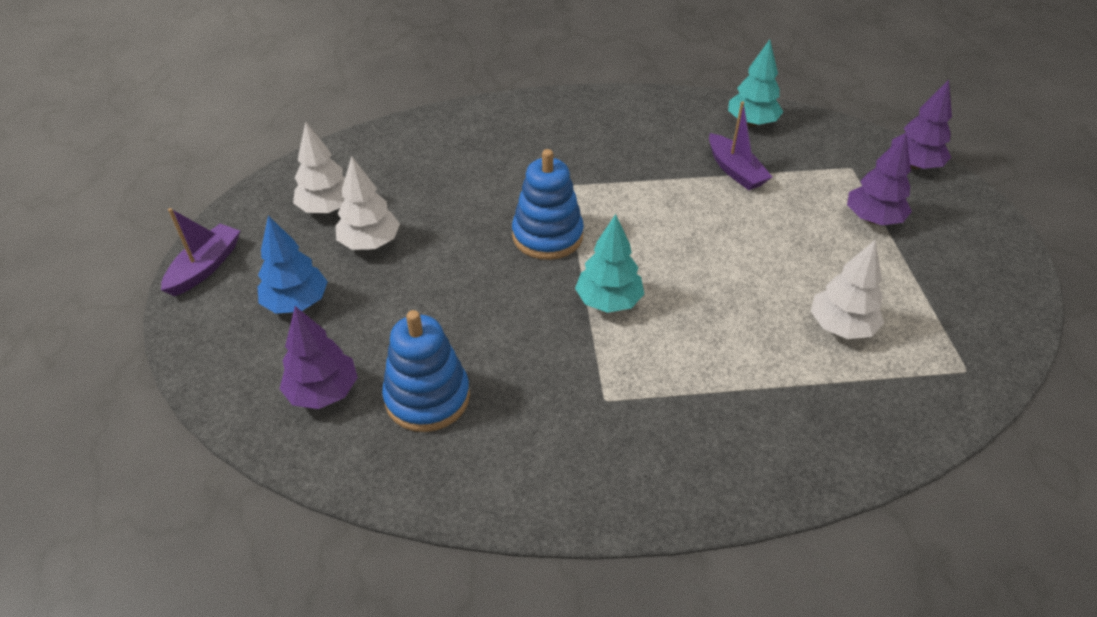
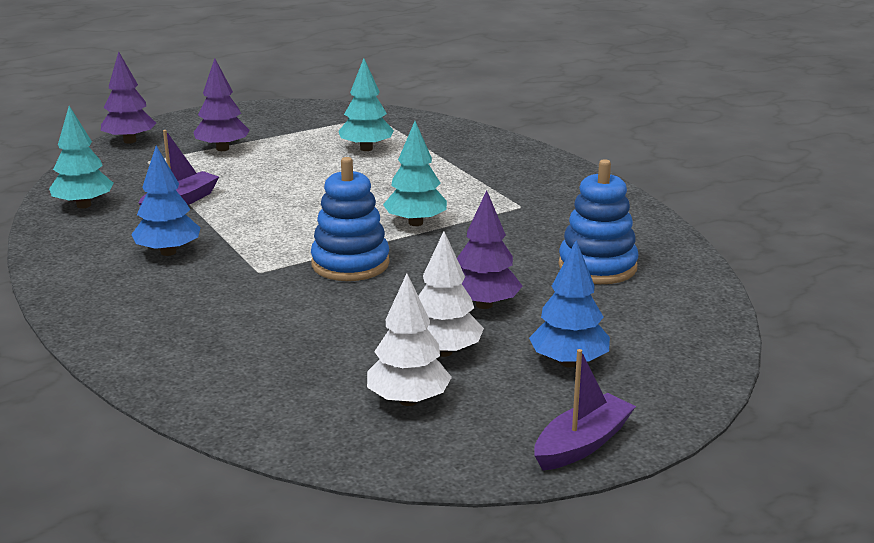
camera: 115 degrees left, 20 degrees down
purple boat [161,208,240,296] -> purple boat turned 135 degrees clockwise [534,349,636,470]
purple tree [279,306,358,409] -> purple tree moved to [457,190,522,309]
white tree [811,239,884,339] -> turquoise tree [338,58,394,151]
none -> blue tree [131,146,200,256]

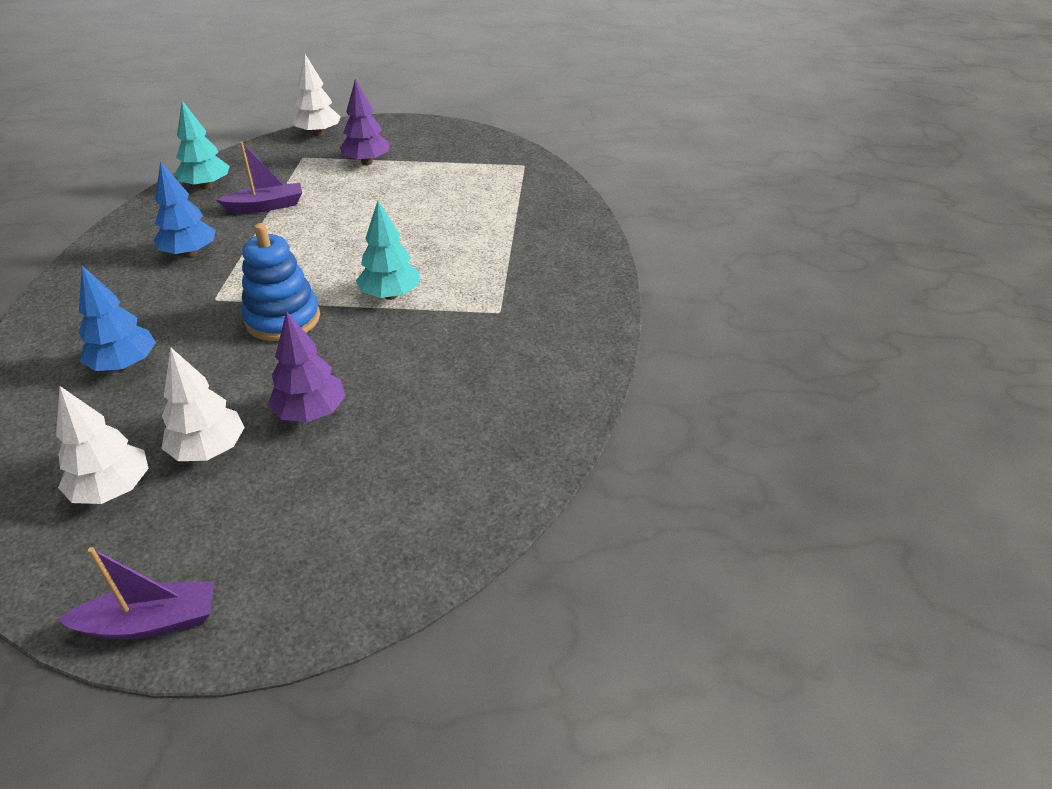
camera: 35 degrees right, 15 degrees up
purple tree [101,52,156,144] -> white tree [293,54,341,136]
turquoise tree [338,58,394,151] -> none
blue tree [529,240,610,368] -> blue tree moved to [79,266,156,371]
blue stacking toy [559,159,638,284] -> none

